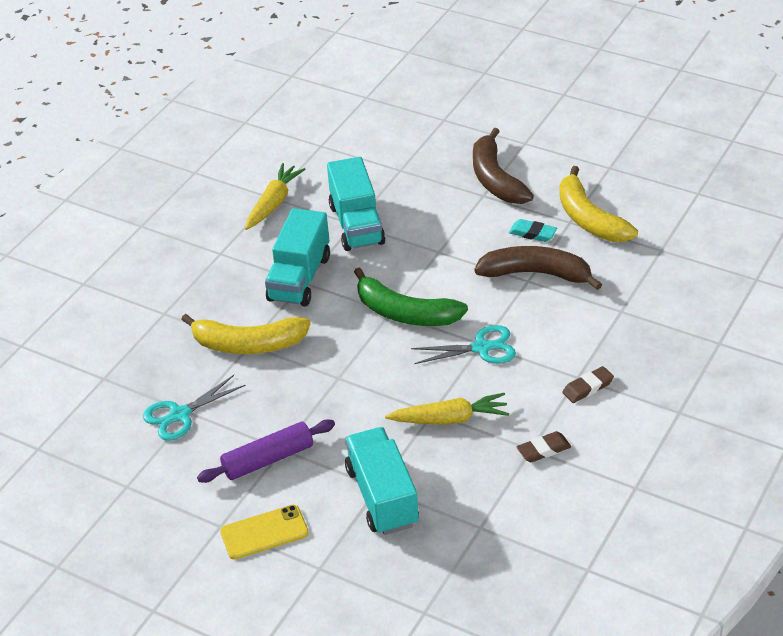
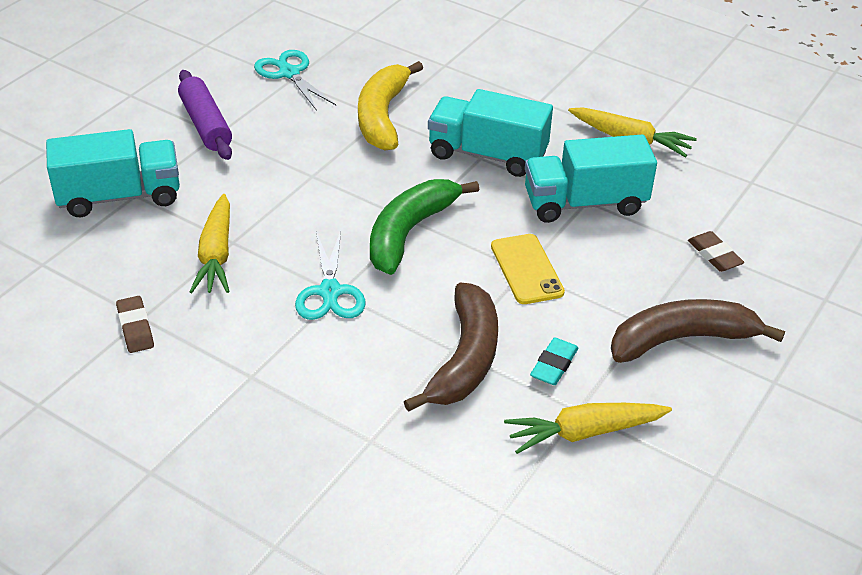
camera: 90 degrees right, 0 degrees up
yellow phone [220,505,309,560] -> yellow phone moved to [491,234,565,304]
yellow banana [559,166,638,242] -> yellow carrot [504,403,672,454]
brown eraser [562,366,614,403] -> brown eraser moved to [688,231,744,272]

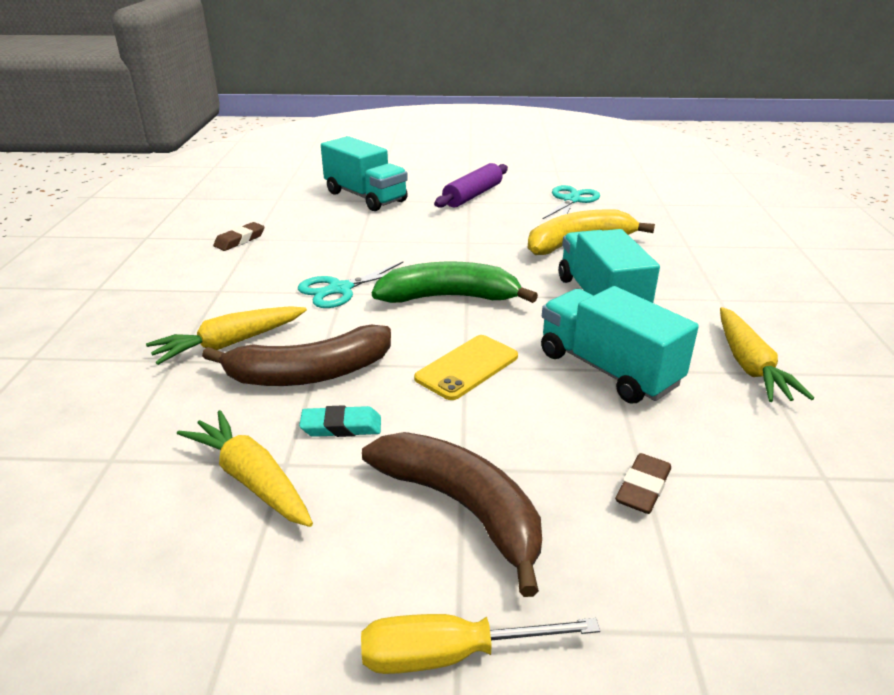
camera: 60 degrees right, 10 degrees down
yellow carrot [190,194,230,293] -> yellow carrot moved to [146,306,307,365]
none -> yellow screwdriver [361,614,600,674]

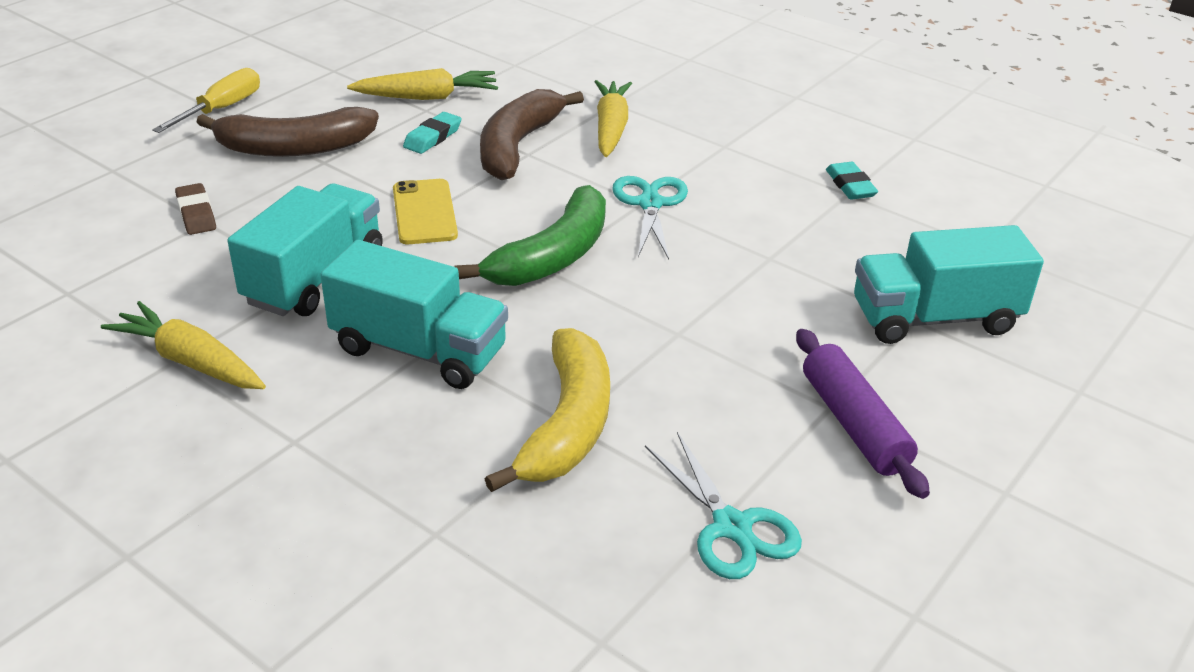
camera: 125 degrees right, 5 degrees up
brown eraser [213,222,265,251] -> turquoise eraser [826,162,878,200]
turquoise truck [541,286,699,404] -> turquoise truck turned 60 degrees counterclockwise [227,184,383,316]

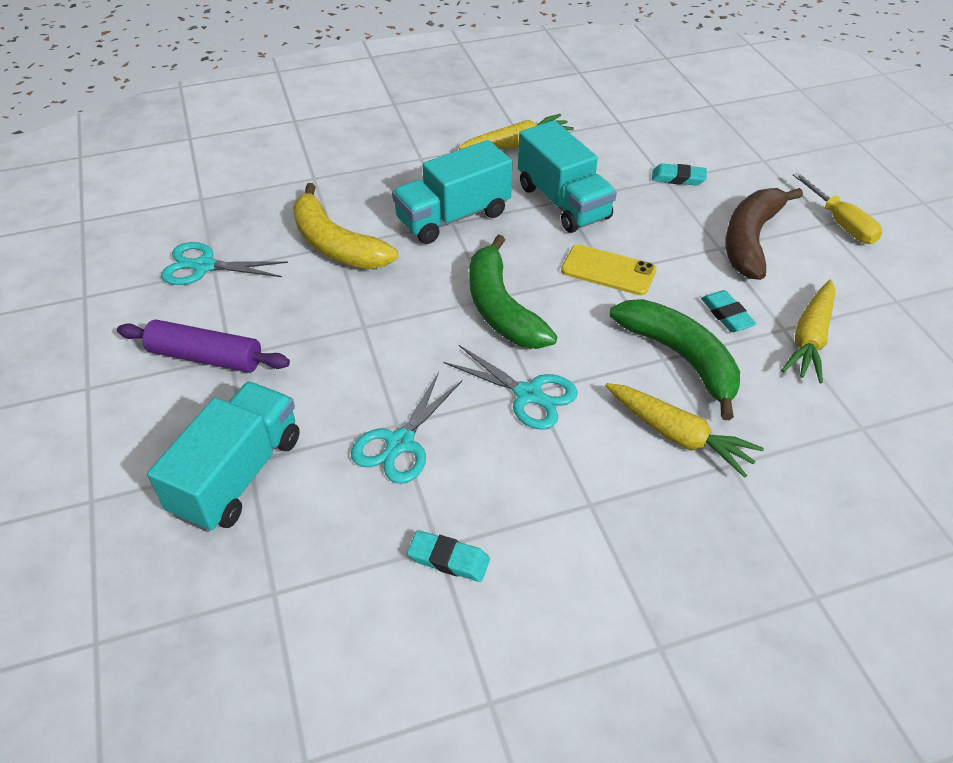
camera: 125 degrees right, 10 degrees up
brown eraser [175,183,216,235] -> turquoise eraser [652,163,707,186]
brown banana [480,89,584,180] -> green banana [610,299,740,420]
none -> turquoise scissors [351,372,462,484]

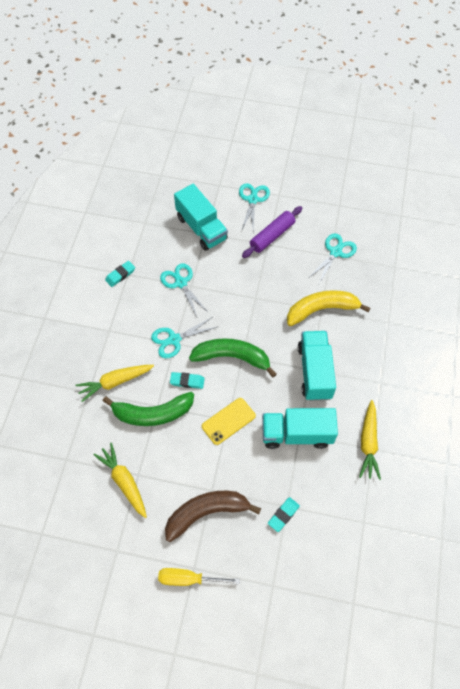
camera: 120 degrees right, 15 degrees up
turquoise eraser [701,290,756,332] -> turquoise eraser moved to [170,372,205,389]
brown banana [726,188,803,280] -> brown banana turned 75 degrees counterclockwise [165,491,261,542]
none -> turquoise scissors [239,183,270,231]

